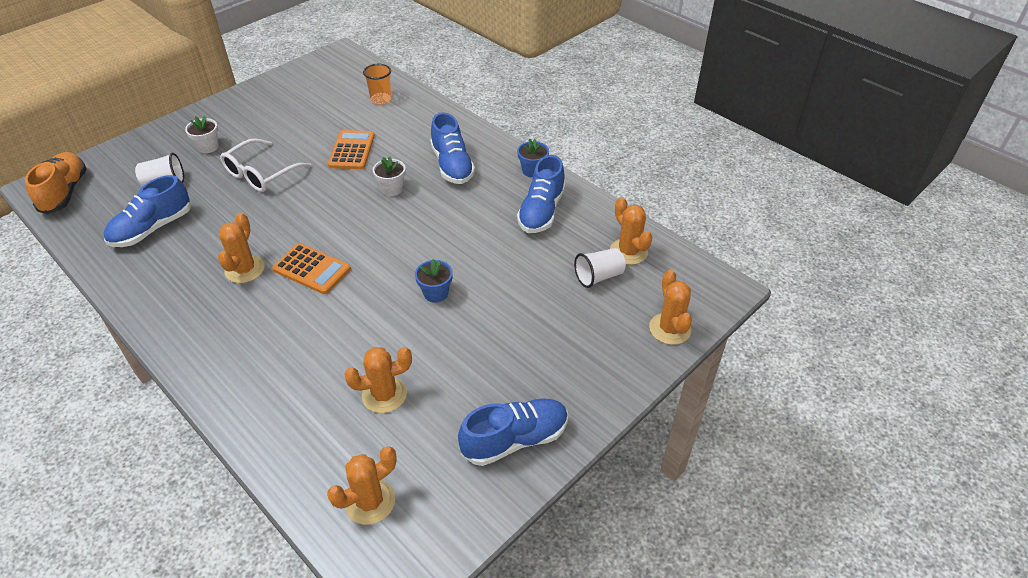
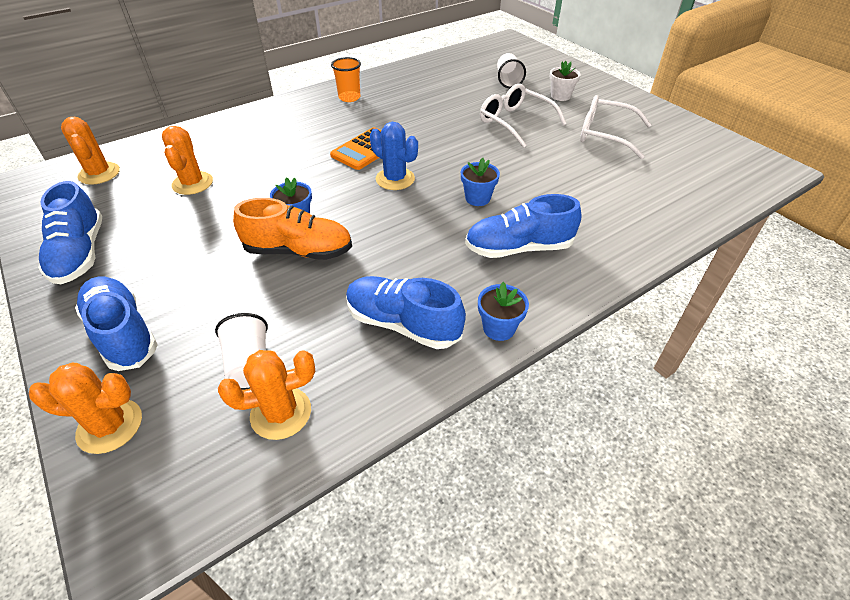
camera: 100 degrees right, 0 degrees up
orange shoe [25,152,87,214] -> orange shoe moved to [233,198,352,260]
blue shoe [104,175,191,247] -> blue shoe moved to [75,276,158,371]
orange cactus [218,213,264,283] -> none
orange calculator [328,130,375,169] -> none
orange cup [363,64,392,105] -> orange cup moved to [331,57,361,102]
white flower pot [373,157,406,196] -> blue flower pot [461,158,500,206]
none -> blue cactus [370,122,418,190]
none -> white glasses [580,95,651,159]

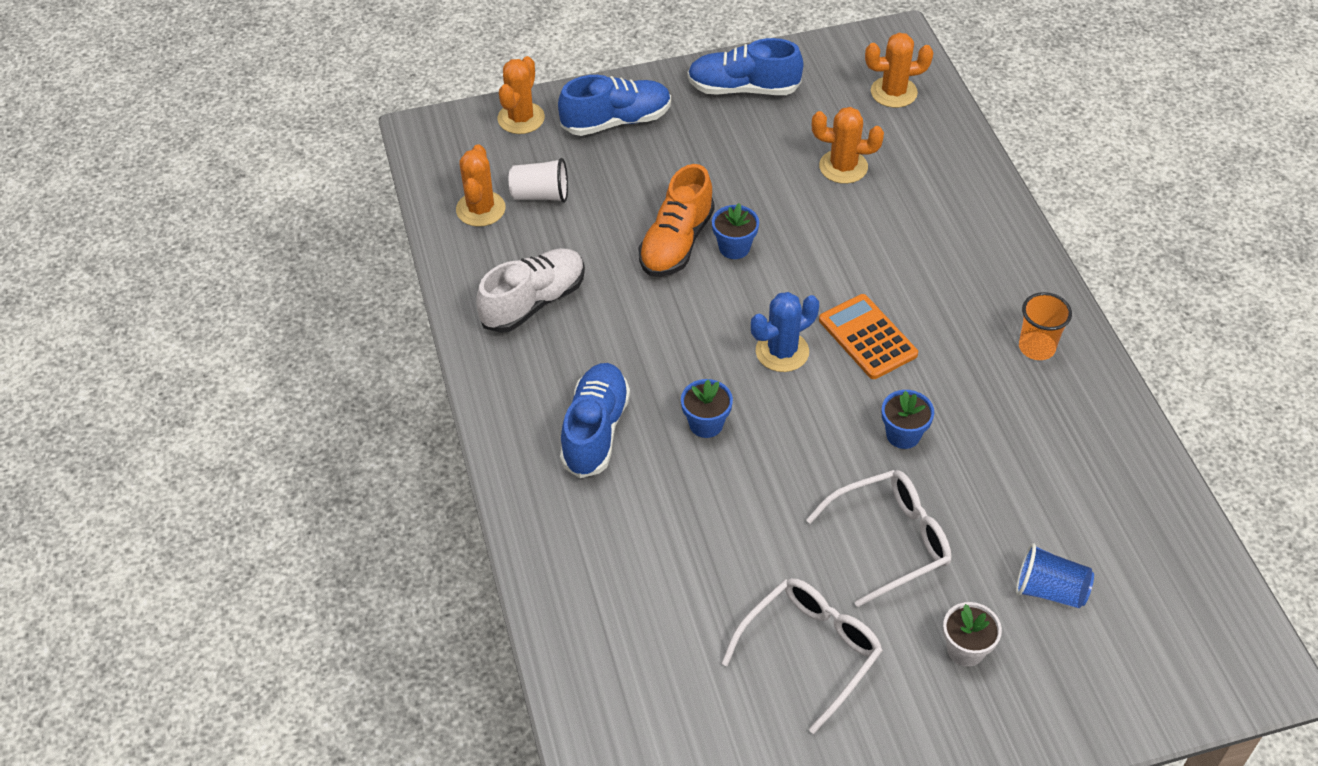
camera: 110 degrees right, 5 degrees up
blue shoe [346,276,466,349] -> white shoe [476,248,585,333]
blue flower pot [478,282,529,341] -> blue flower pot moved to [882,390,934,449]
white cup [497,53,526,88] -> blue cup [1016,543,1094,608]

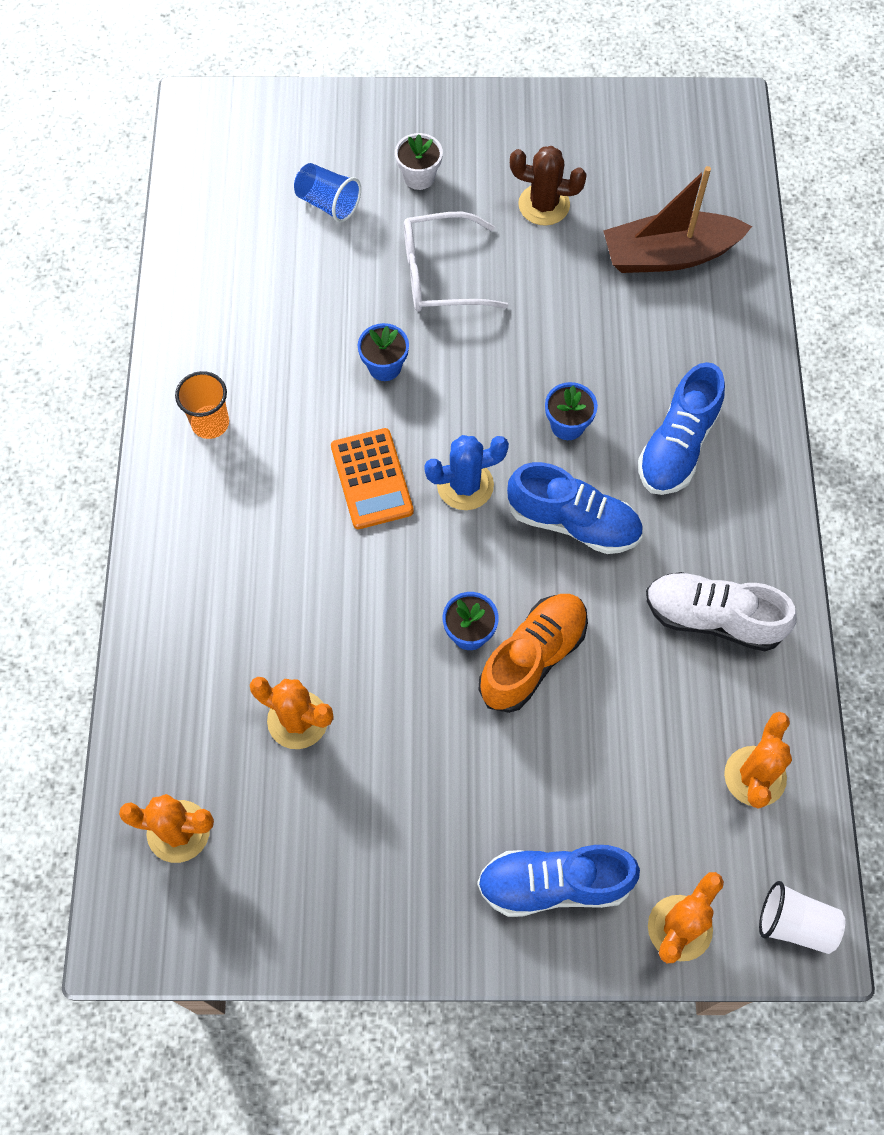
camera: 165 degrees left, 15 degrees up
white shoe [476,248,585,333] -> white shoe turned 45 degrees clockwise [646,572,797,651]
white cup [509,158,568,203] -> white cup moved to [759,881,845,954]
blue shoe [688,38,803,95] -> blue shoe moved to [507,462,643,554]
white glasses [721,578,883,734] -> brown cactus [510,146,587,226]
none -> brown boat [603,166,752,273]

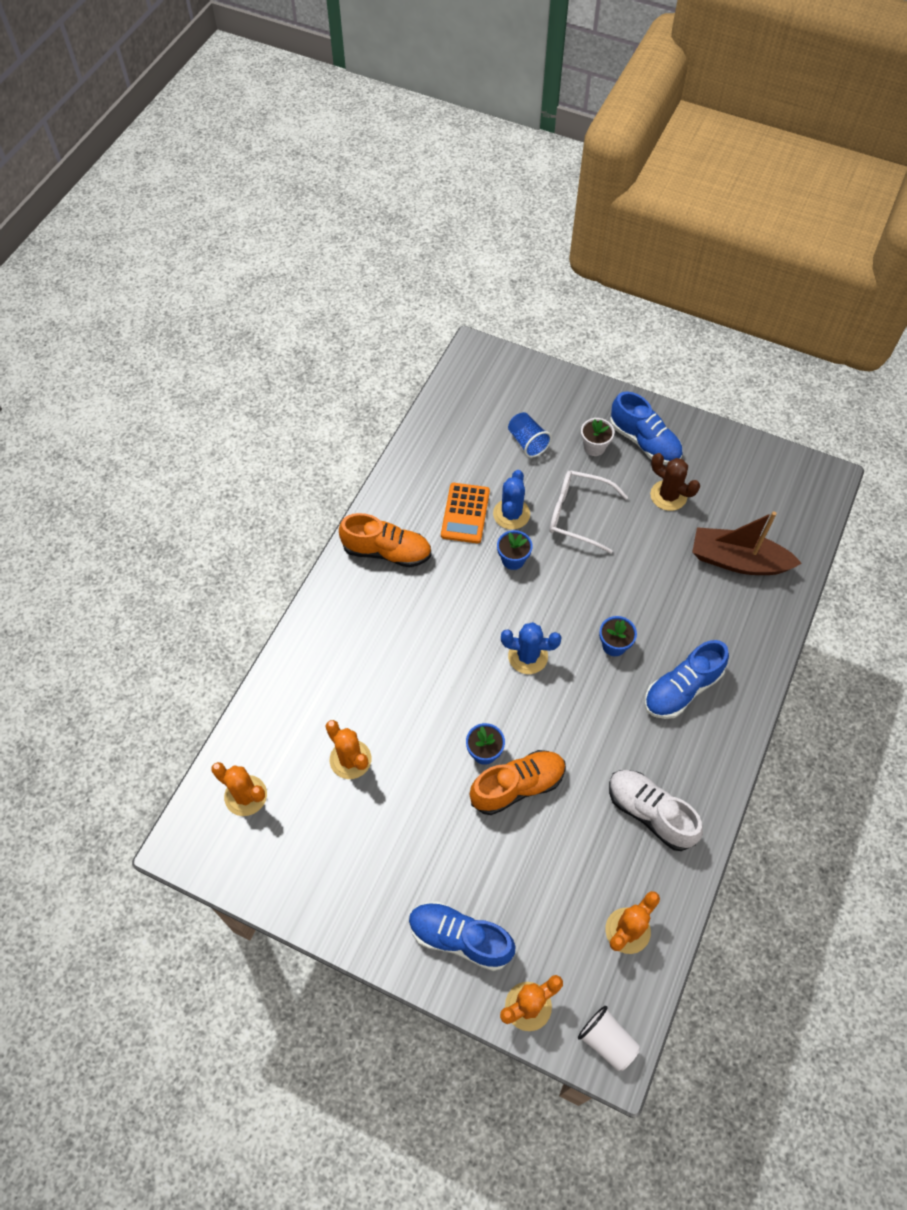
camera: 25 degrees right, 5 degrees down
orange cup [175,371,229,439] -> orange shoe [339,513,432,567]
orange calculator [331,428,414,529] -> orange calculator moved to [441,483,490,543]
blue shoe [507,462,643,554] -> blue shoe moved to [610,391,682,465]
none -> blue cactus [493,470,530,530]

